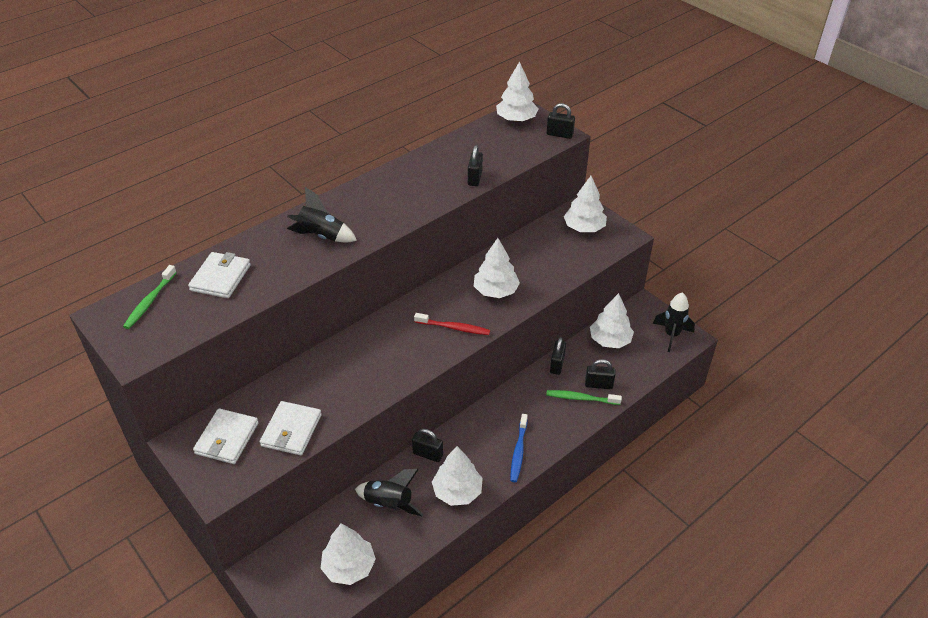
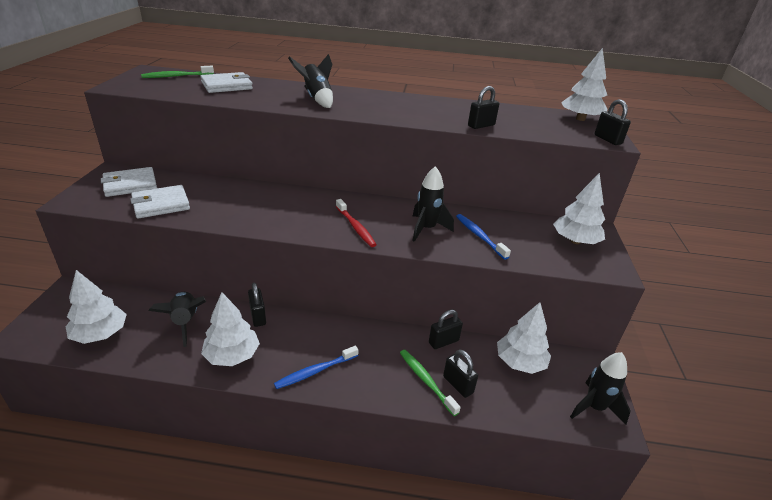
camera: 45 degrees right, 10 degrees down
white tree [474,238,520,298] -> black rocket [412,166,454,242]
none -> blue toothbrush [456,214,511,260]

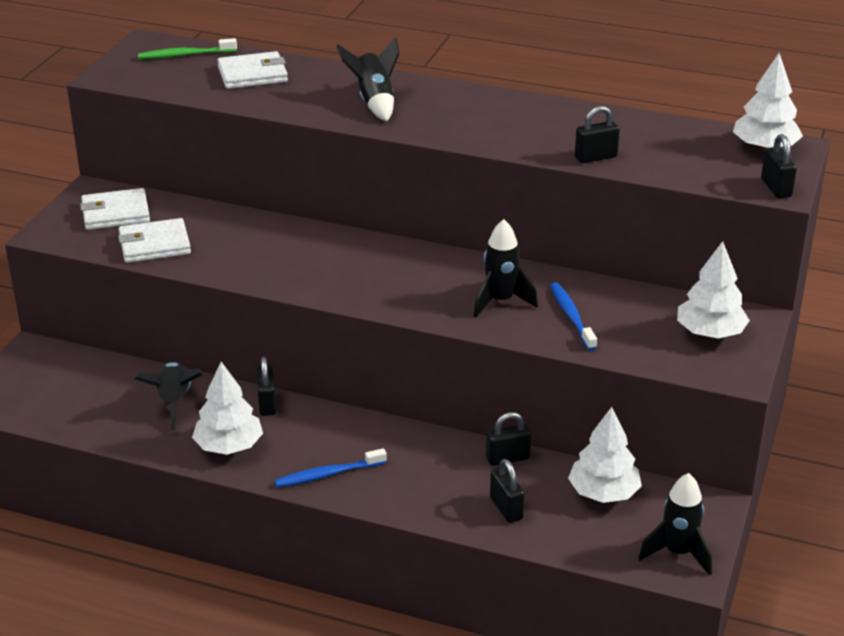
camera: 15 degrees right, 0 degrees up
white tree [66,270,127,344] -> none
red toothbrush [336,199,377,247] -> none
green toothbrush [400,350,461,416] -> none

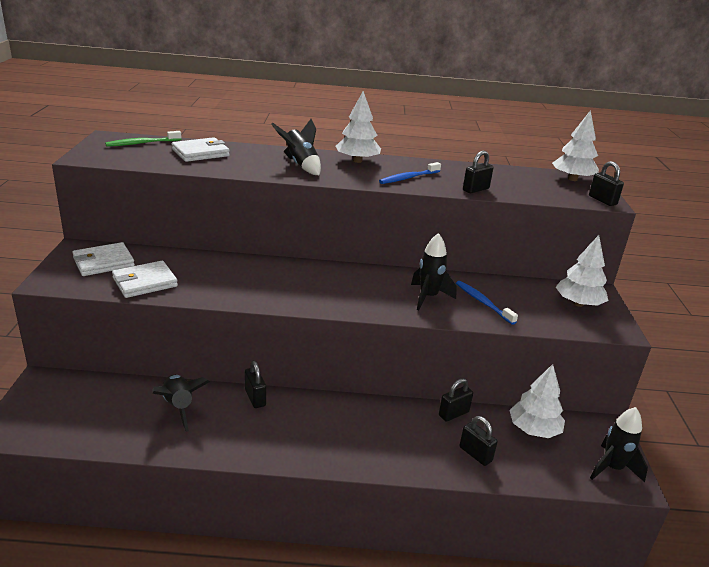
camera: 20 degrees left, 5 degrees down
white tree [192,362,263,455] -> white tree moved to [336,91,381,163]
blue toothbrush [275,448,387,487] -> blue toothbrush moved to [379,162,441,184]

